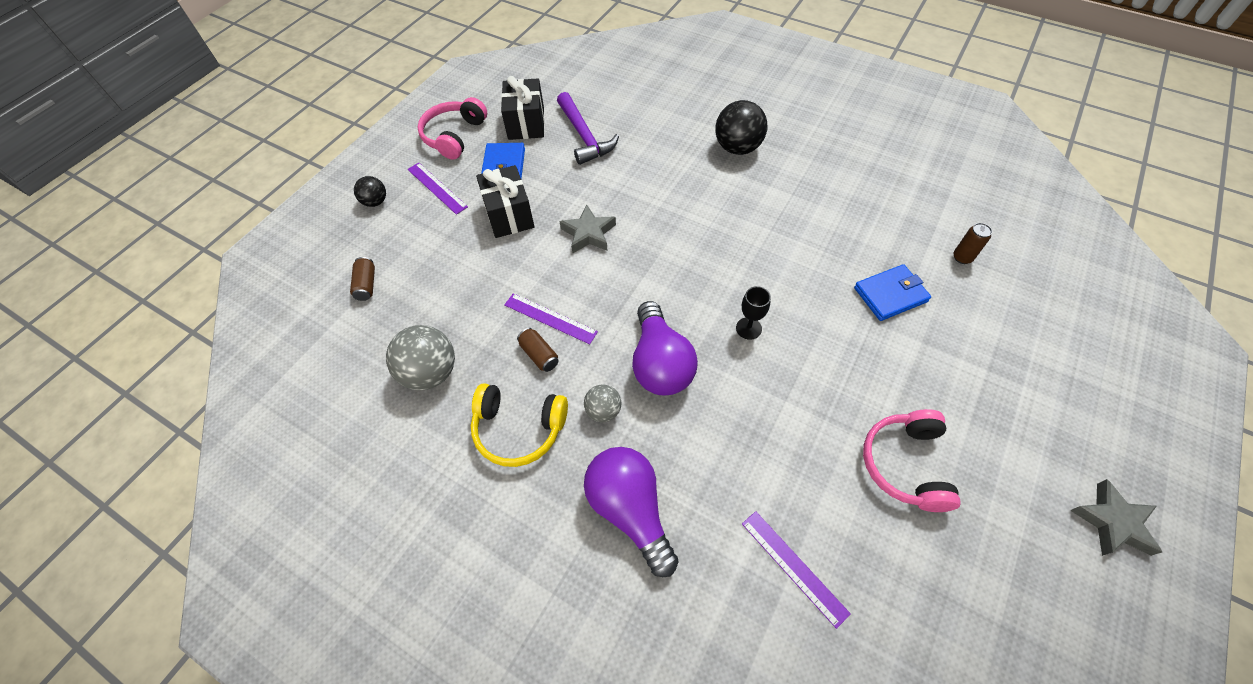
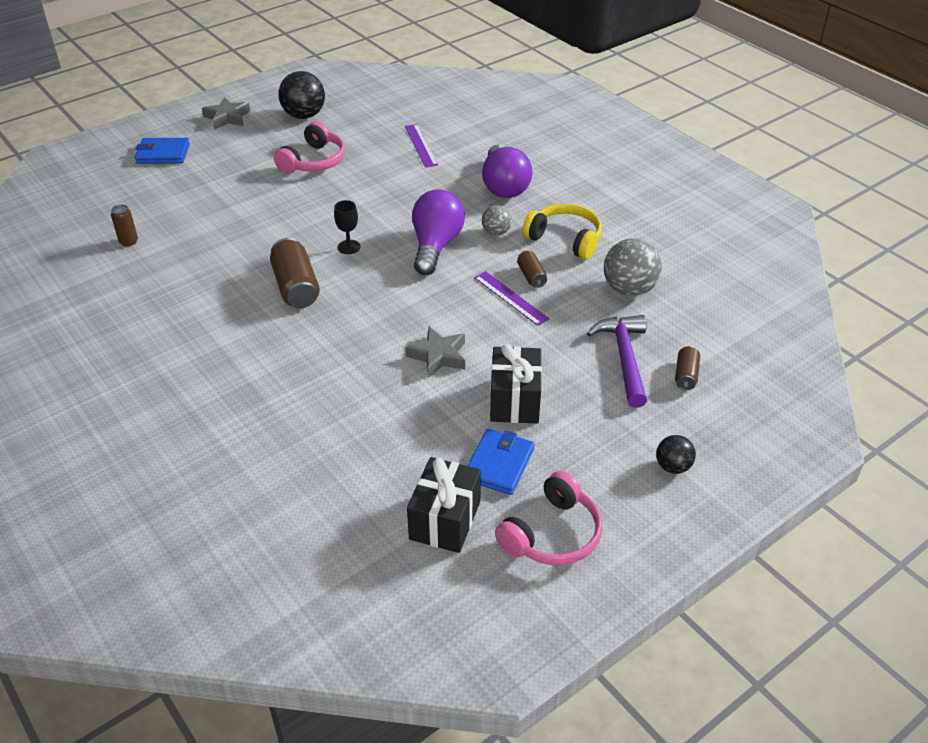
camera: 160 degrees left, 15 degrees down
purple ruler [407,163,468,215] -> none
purple hammer [557,92,619,165] -> purple hammer moved to [587,315,647,408]
black ball [715,100,767,155] -> black ball moved to [278,71,325,119]
blue wallet [854,264,931,321] -> blue wallet moved to [135,138,190,164]
none -> brown can [270,238,320,308]

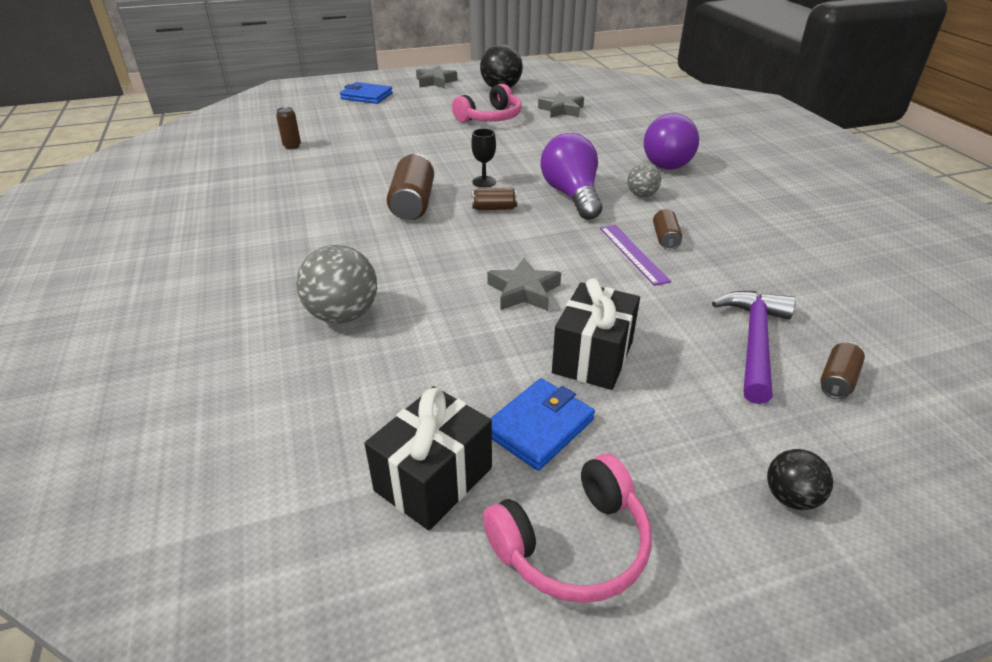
camera: 20 degrees right, 5 degrees down
purple ruler [405,124,438,167] -> none
purple light bulb [412,189,465,275] -> purple light bulb turned 45 degrees counterclockwise [541,133,602,220]
yellow headphones [522,204,602,259] -> none
grey ball [604,238,662,296] -> grey ball moved to [296,245,377,324]
none -> brown can [472,188,517,210]
none -> grey star [538,92,584,118]

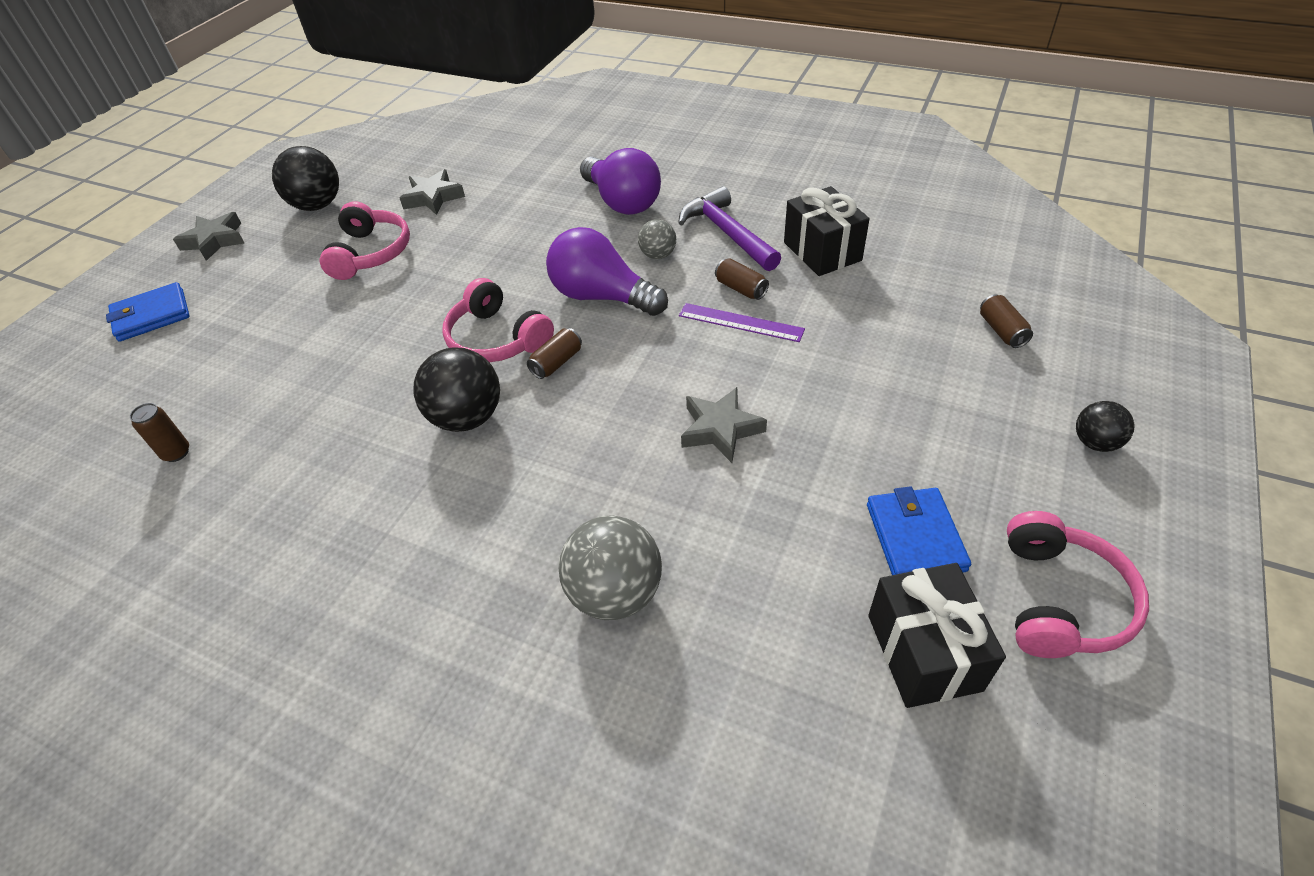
camera: 45 degrees left, 10 degrees up
brown can [387,153,434,220] -> black ball [414,348,500,432]
black goblet [471,128,496,188] -> pink headphones [442,278,554,362]
black gift [552,278,640,390] -> black gift moved to [784,186,870,276]
purple hammer [712,291,796,404] -> purple hammer moved to [678,186,781,271]

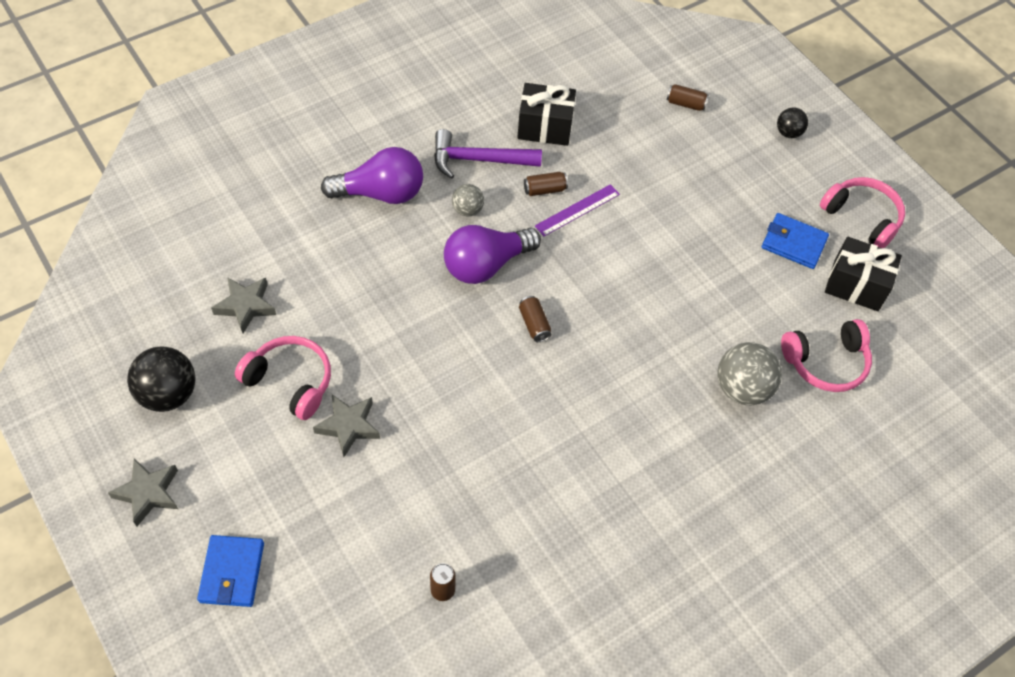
camera: 65 degrees left, 10 degrees up
black ball [414,348,500,432] -> none
pink headphones [442,278,554,362] -> pink headphones moved to [781,319,872,392]
grey star [681,387,767,463] -> grey star moved to [313,394,380,457]

